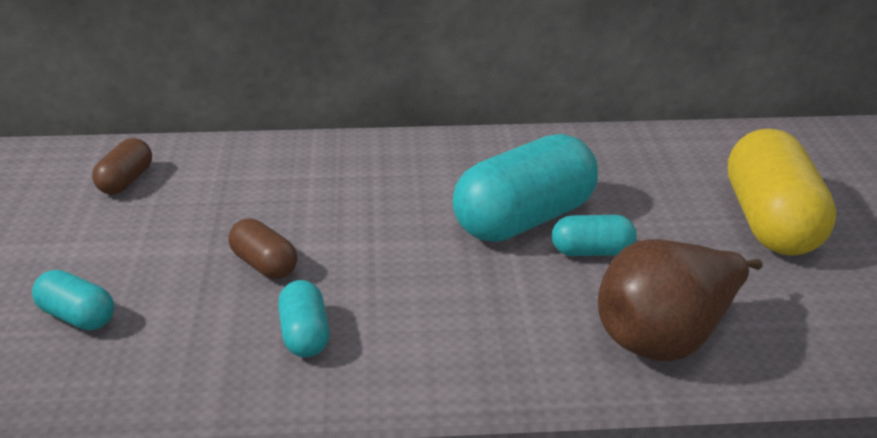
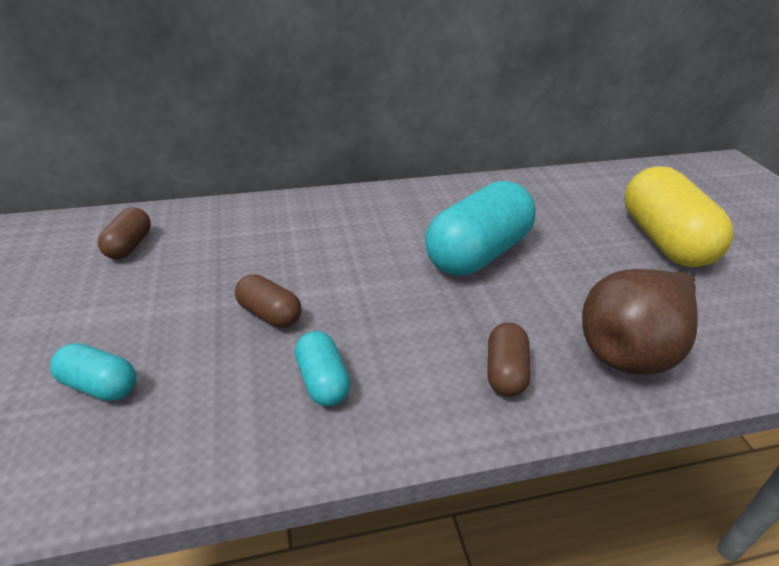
camera: 10 degrees left, 5 degrees up
turquoise capsule [552,215,637,256] -> none
none -> brown capsule [487,323,531,397]

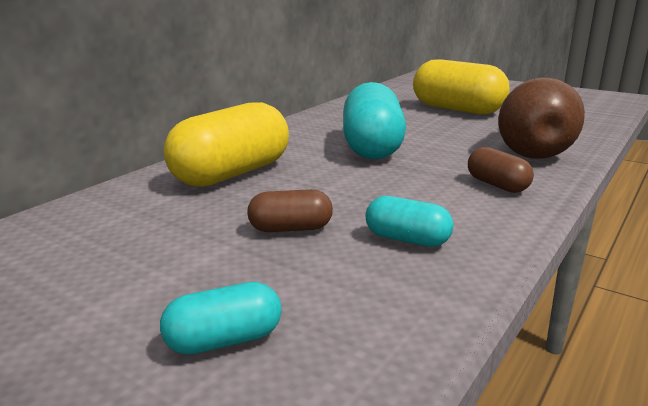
camera: 40 degrees left, 15 degrees down
brown capsule [98,207,151,259] -> none
none -> yellow capsule [164,102,289,187]

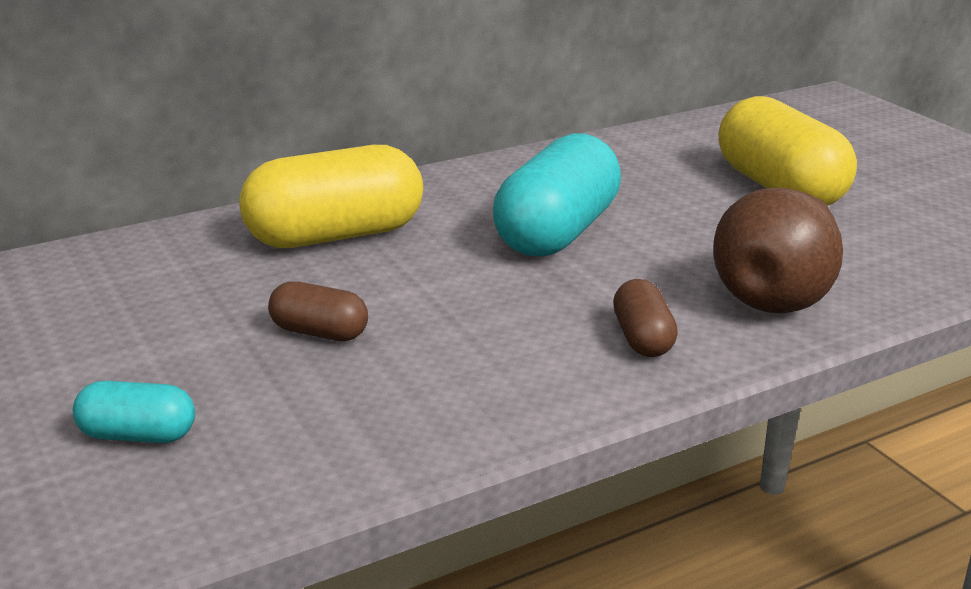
camera: 25 degrees right, 5 degrees up
turquoise capsule [365,196,453,247] -> none

